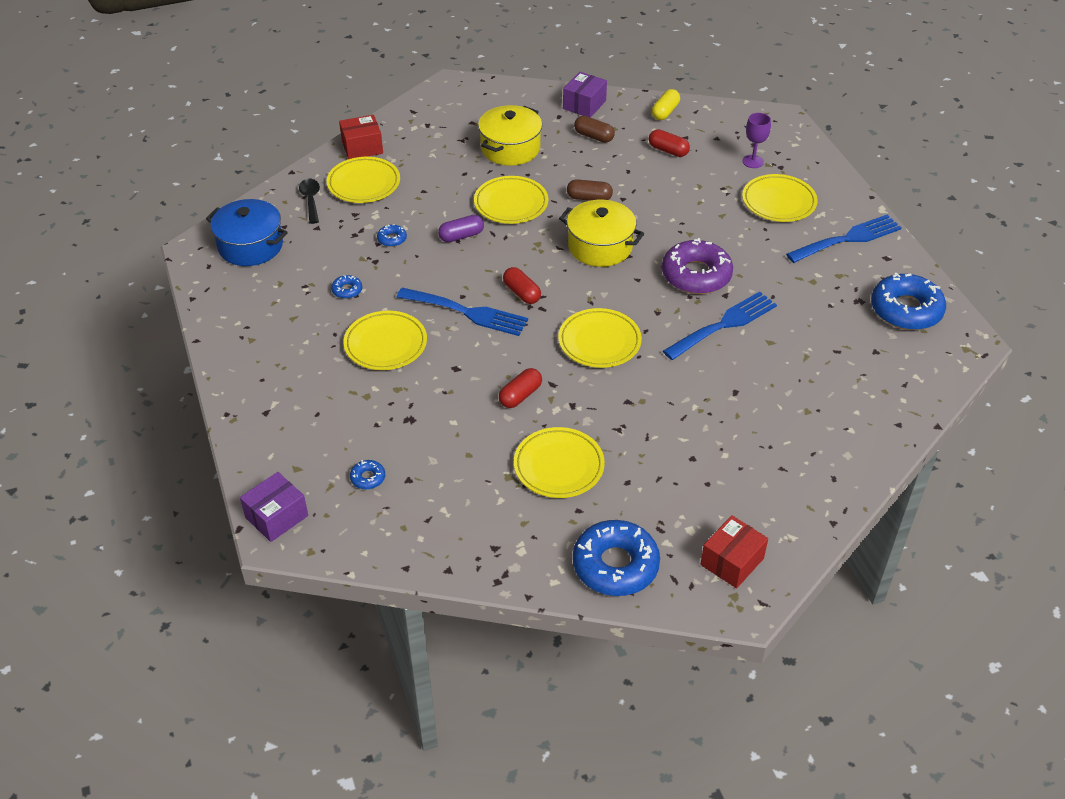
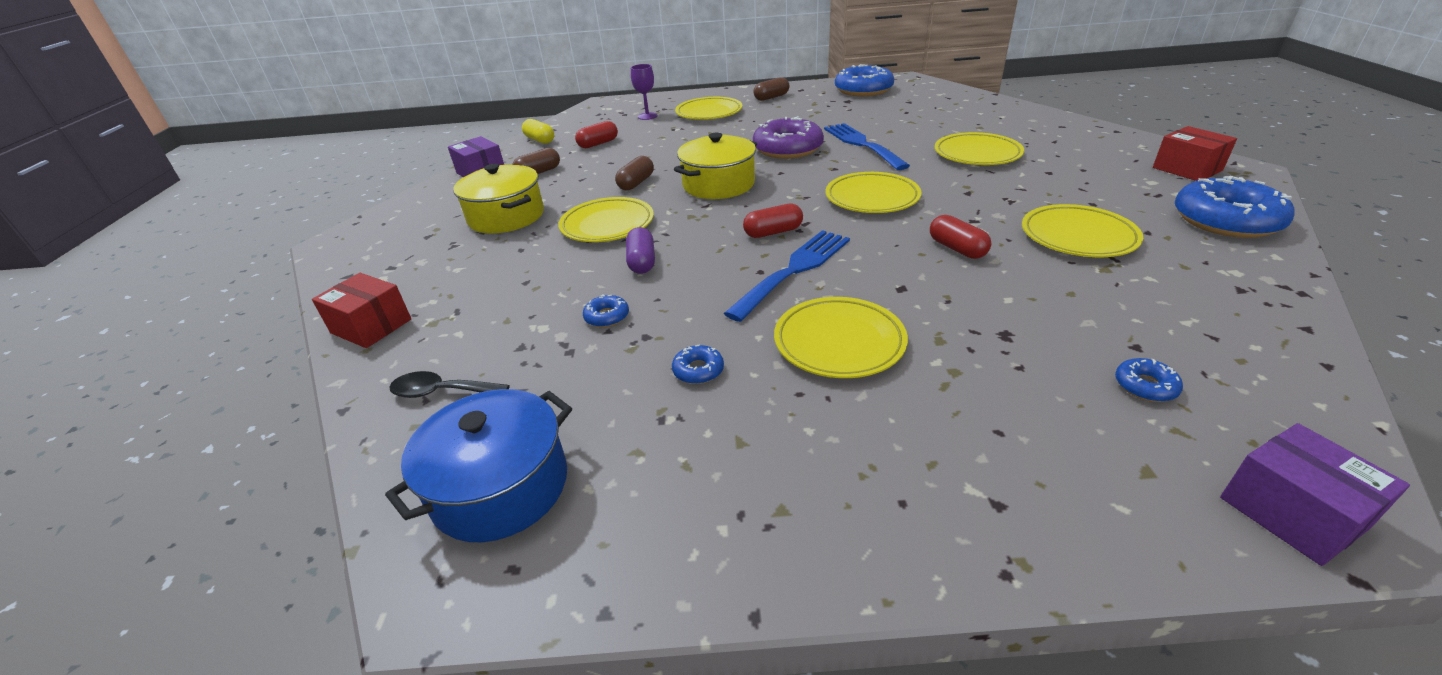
camera: 70 degrees left, 10 degrees down
yellow plate [327,157,400,203] -> yellow plate moved to [934,132,1024,165]
red box [339,115,383,159] -> red box turned 60 degrees counterclockwise [312,273,411,348]
blue fork [786,215,902,263] -> brown capsule [754,77,789,101]

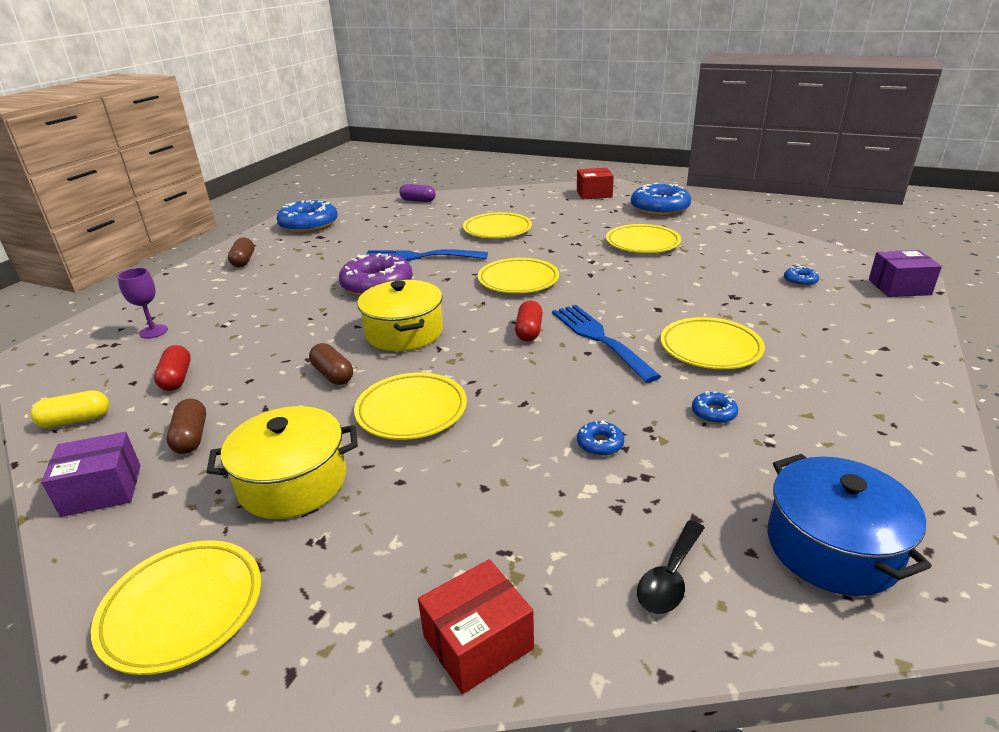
camera: 65 degrees left, 5 degrees down
purple capsule [626,227,655,274] -> purple capsule moved to [399,184,436,202]
yellow plate [675,97,742,120] -> yellow plate moved to [91,540,261,675]
red capsule [930,215,991,259] -> none

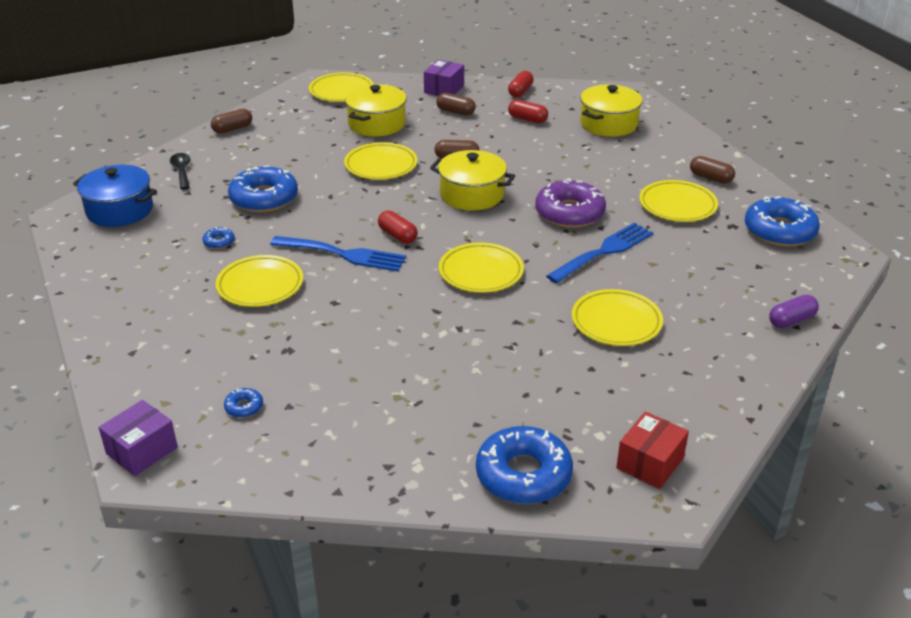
camera: 130 degrees right, 5 degrees up
yellow capsule [30,390,109,428] -> red capsule [508,71,534,97]
purple goblet [117,268,168,339] -> yellow pot [580,84,643,137]
red box [418,559,534,694] -> brown capsule [211,109,252,133]
blue donut [577,420,624,456] -> blue donut [228,165,298,212], size x2.32
yellow plate [606,224,681,253] -> yellow plate moved to [639,180,718,222]

